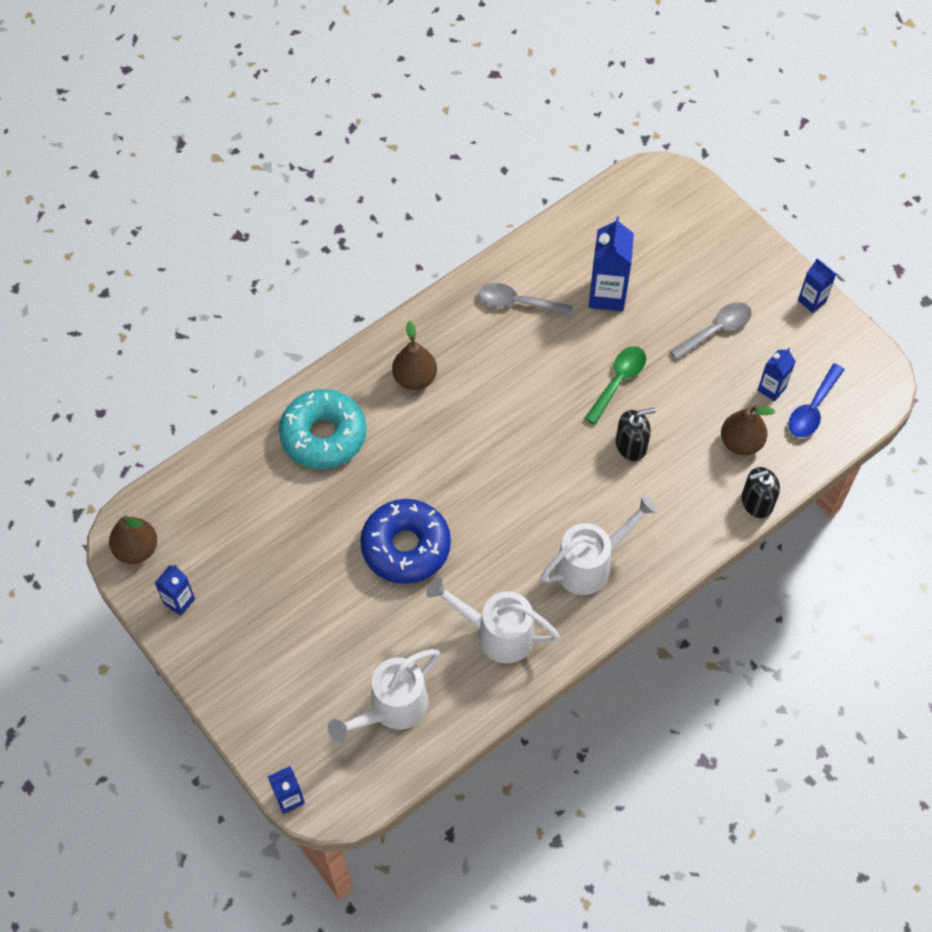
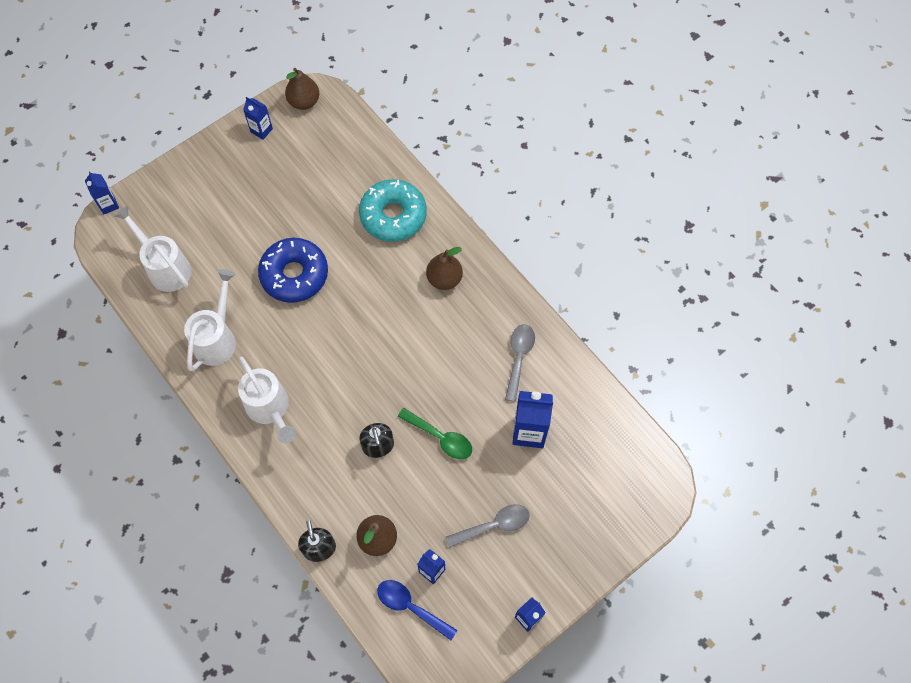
camera: 90 degrees right, 5 degrees up
grey spoon [670,302,752,361] -> grey spoon turned 75 degrees counterclockwise [445,504,530,548]

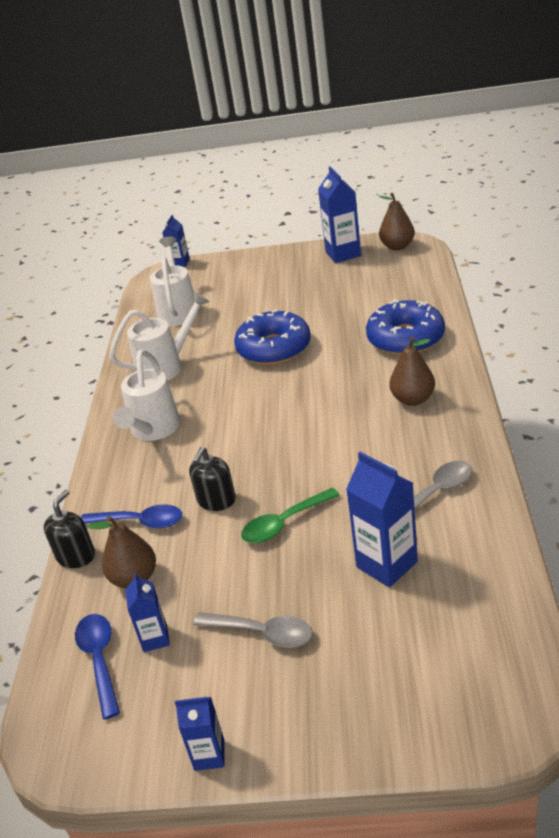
camera: 45 degrees right, 30 degrees down
blue carton [243,97,273,140] -> blue carton [318,166,361,263], size x1.71
turquoise donut [359,179,427,242] -> blue donut [366,299,445,355]
green spoon [398,408,472,459] -> green spoon turned 75 degrees clockwise [241,488,340,543]
none -> blue spoon [81,504,182,528]

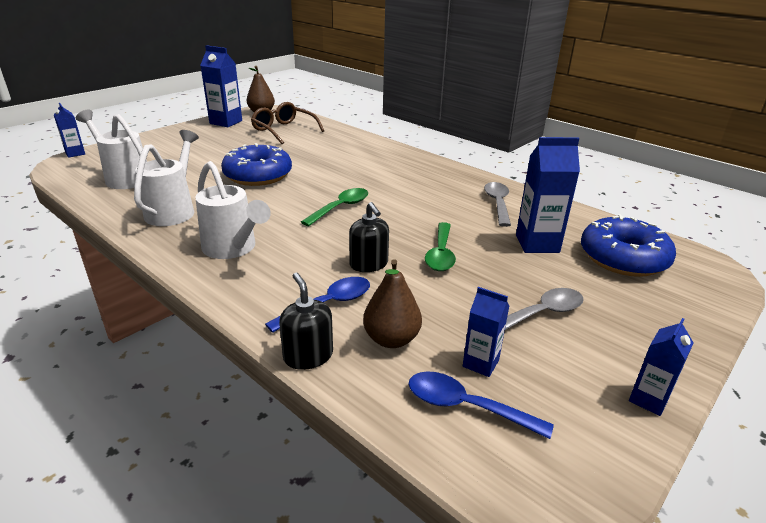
camera: 55 degrees left, 5 degrees down
blue donut [366,299,445,355] -> blue donut moved to [581,214,676,277]
brown pear [389,337,435,406] -> none
none -> brown glasses [251,102,324,144]
none -> green spoon [301,188,368,226]

